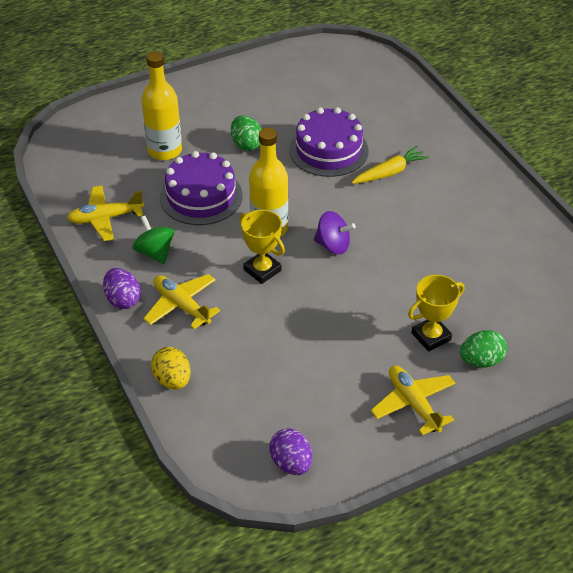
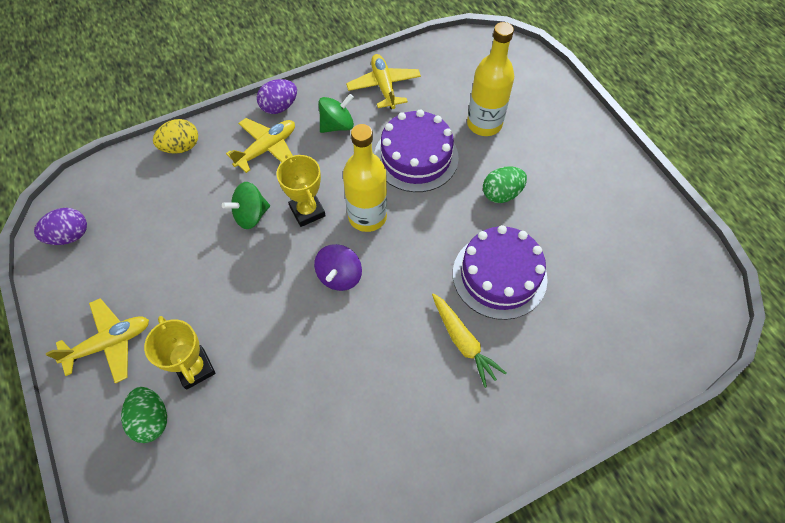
camera: 90 degrees right, 15 degrees up
yellow trophy [239,210,285,284] -> yellow trophy turned 75 degrees counterclockwise [276,154,326,227]
none -> green spinning top [222,182,270,229]

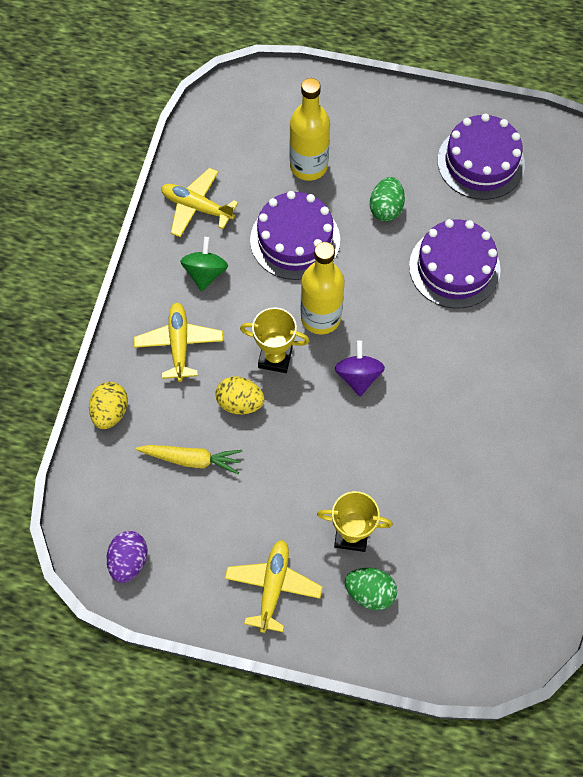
camera: 50 degrees left, 5 degrees up
green spinning top [222,182,270,229] -> yellow egg [215,377,265,414]
purple egg [257,79,297,114] -> none
purple spinning top [314,244,362,291] -> purple spinning top turned 150 degrees counterclockwise [335,341,385,397]
yellow carrot [432,293,506,388] -> yellow carrot moved to [136,445,242,474]
none -> purple cake [437,114,525,200]

